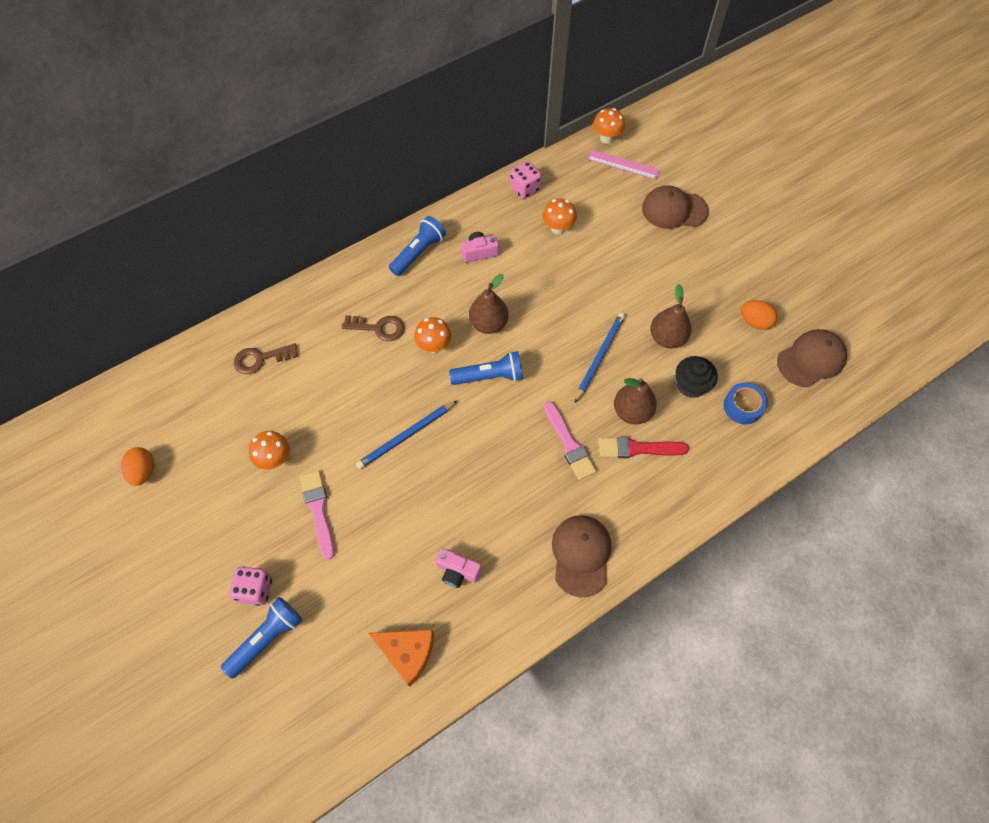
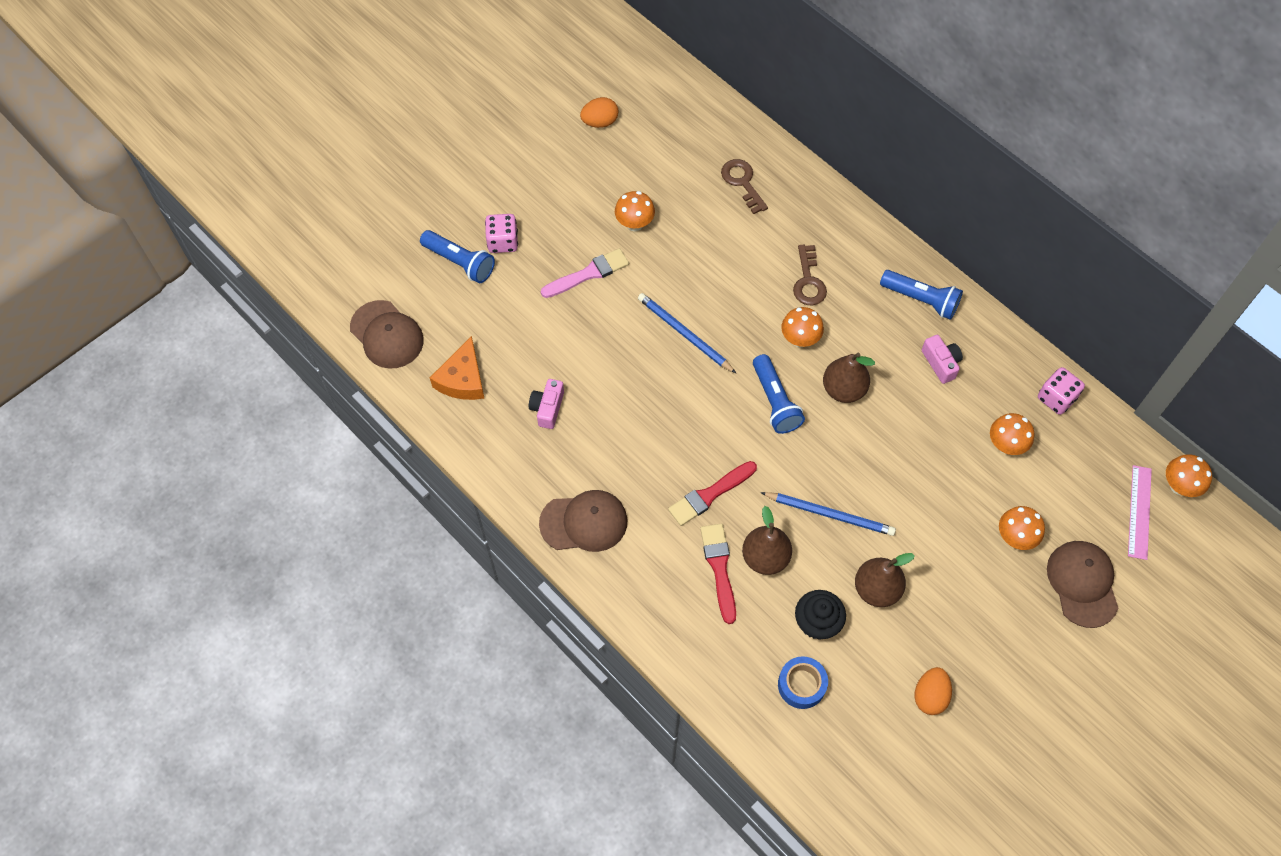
camera: 80 degrees right, 0 degrees up
pink brush [544,401,596,480] -> red brush [668,461,757,526]
brown cap [777,329,847,387] -> brown cap moved to [350,300,424,369]
none -> orange mushroom [999,506,1045,550]

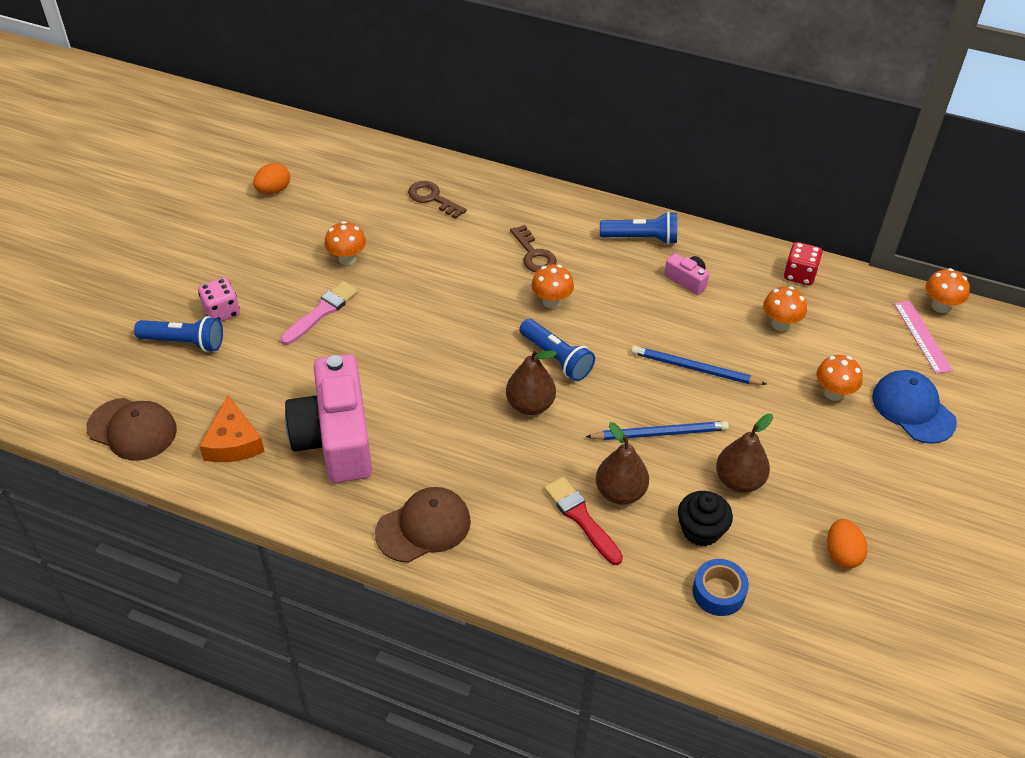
camera: 25 degrees left, 15 degrees down
pink camera [529,379,564,429] -> pink camera [285,354,372,483], size x2.38
blue pencil [638,293,736,373] -> blue pencil moved to [631,346,766,385]
red brush [668,461,757,526] -> none
brown pear [823,353,875,403] -> brown pear moved to [506,349,557,415]
pink dice [1038,367,1085,415] -> red dice [784,242,823,285]
brown cap [1047,541,1118,628] -> blue cap [872,370,957,444]

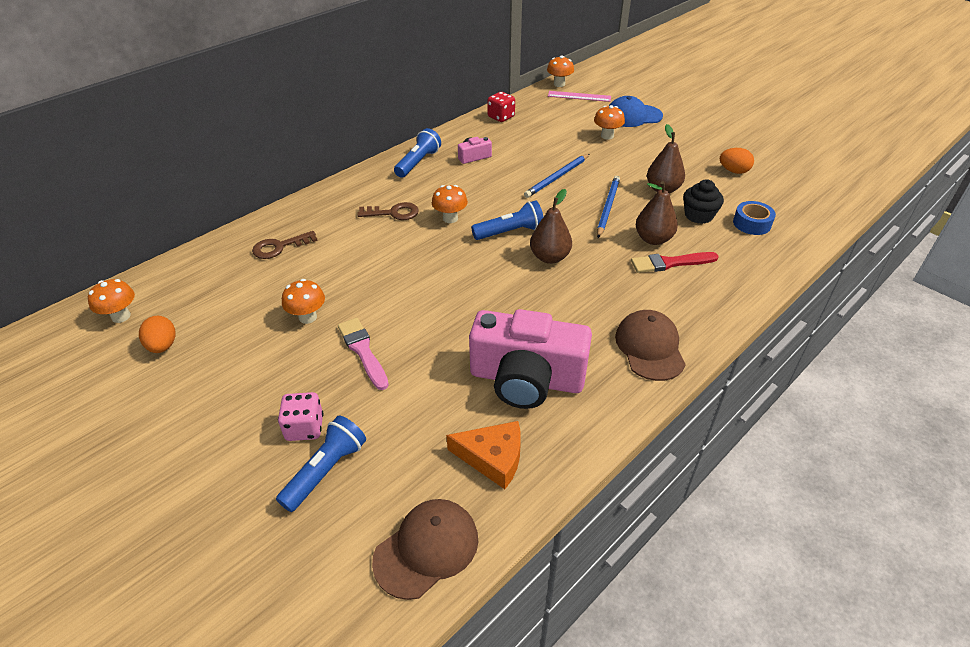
camera: 65 degrees left, 5 degrees down
orange mushroom [763,286,807,331] -> orange mushroom moved to [88,279,135,323]

